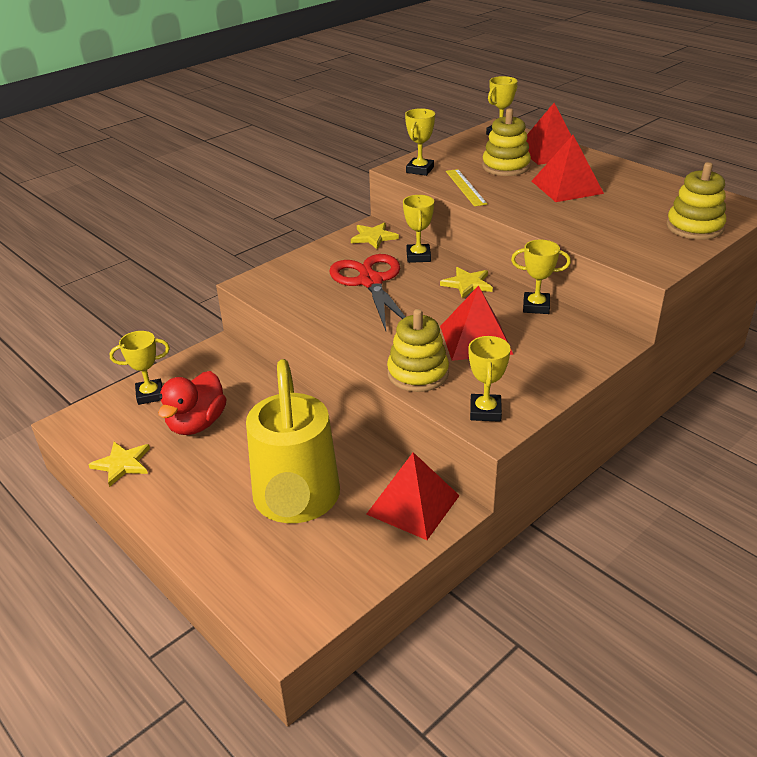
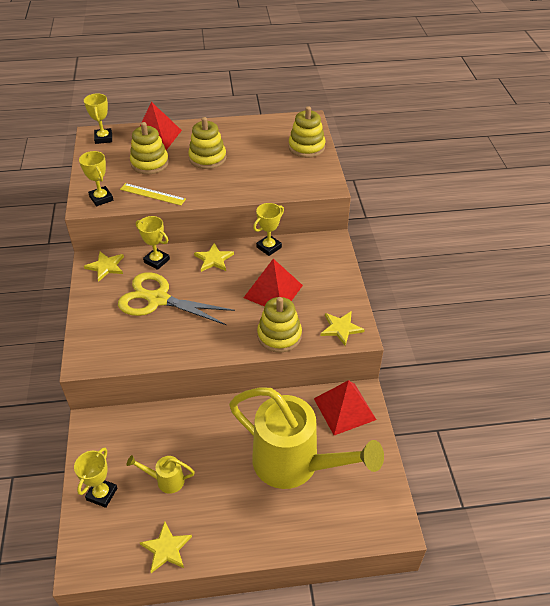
camera: 55 degrees left, 10 degrees up
red duck [158,371,226,435] -> yellow watering can [127,455,195,494]
red scissors [329,254,405,331] -> yellow scissors [118,272,235,325]
yellow trophy [469,336,511,422] -> yellow star [321,312,365,346]
red pyramid [532,135,604,202] -> yellow stacking toy [188,117,226,169]

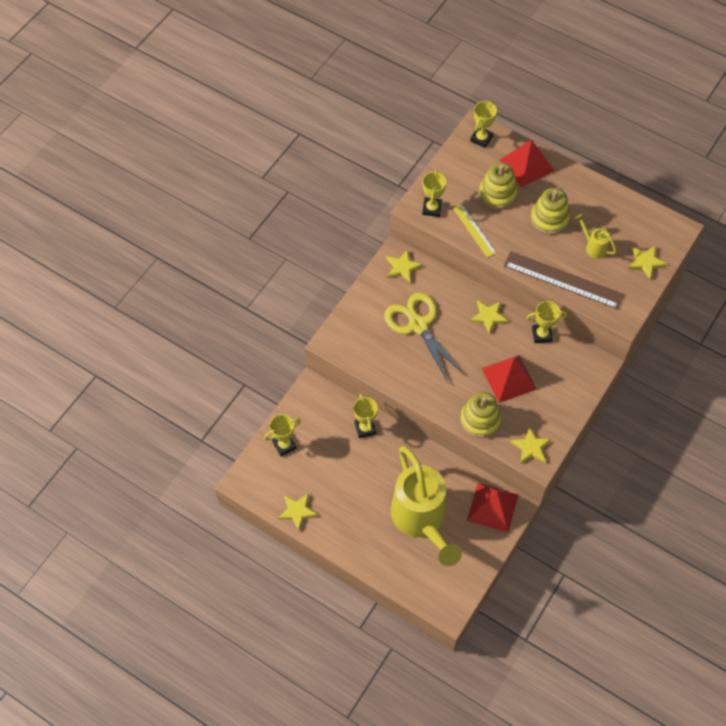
camera: 40 degrees right, 15 degrees up
yellow watering can [127,455,195,494] -> yellow watering can moved to [575,214,616,259]
yellow trophy [136,216,170,270] -> yellow trophy moved to [353,394,378,438]
yellow stacking toy [288,106,325,158] -> yellow star [628,246,667,279]
none -> brown ruler [504,252,624,309]

